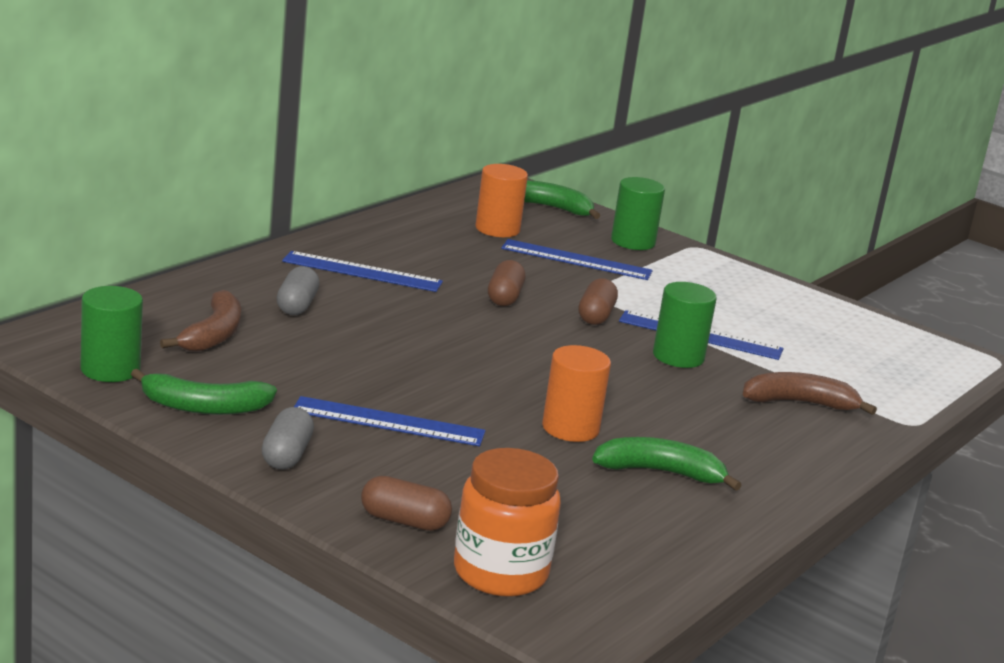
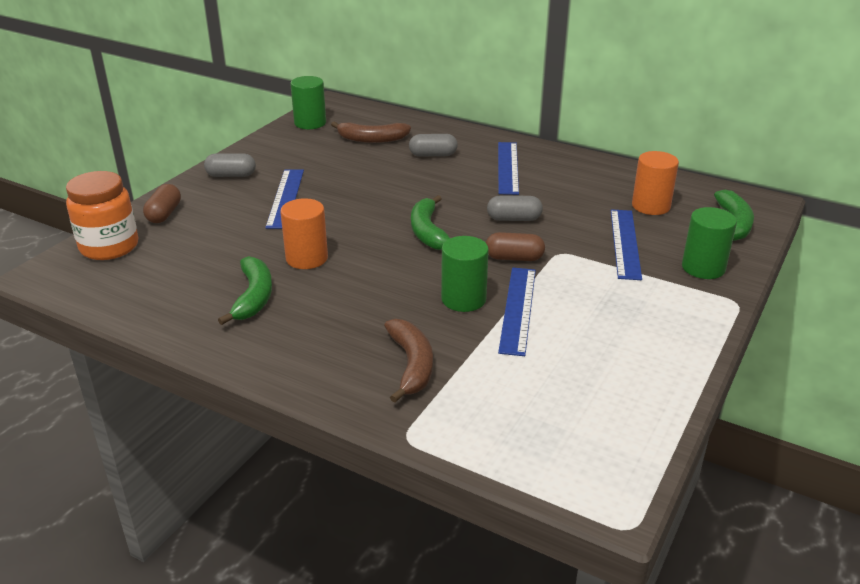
camera: 85 degrees right, 10 degrees up
green banana [131,369,277,415] -> green banana moved to [411,195,450,250]
brown capsule [488,260,525,306] -> grey capsule [487,195,543,221]

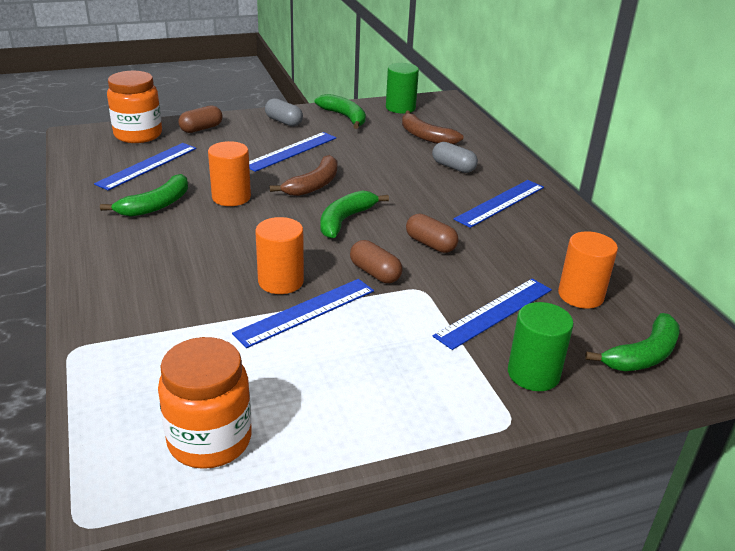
camera: 40 degrees right, 0 degrees up
brown banana [384,319,433,403] -> brown banana moved to [270,155,338,196]
green cylinder [441,236,489,312] -> orange cylinder [255,217,304,294]
grey capsule [487,195,543,221] -> brown capsule [406,214,459,253]
none -> blue ruler [94,143,196,191]
none -> orange jar [158,337,252,469]
none -> green banana [315,94,366,129]

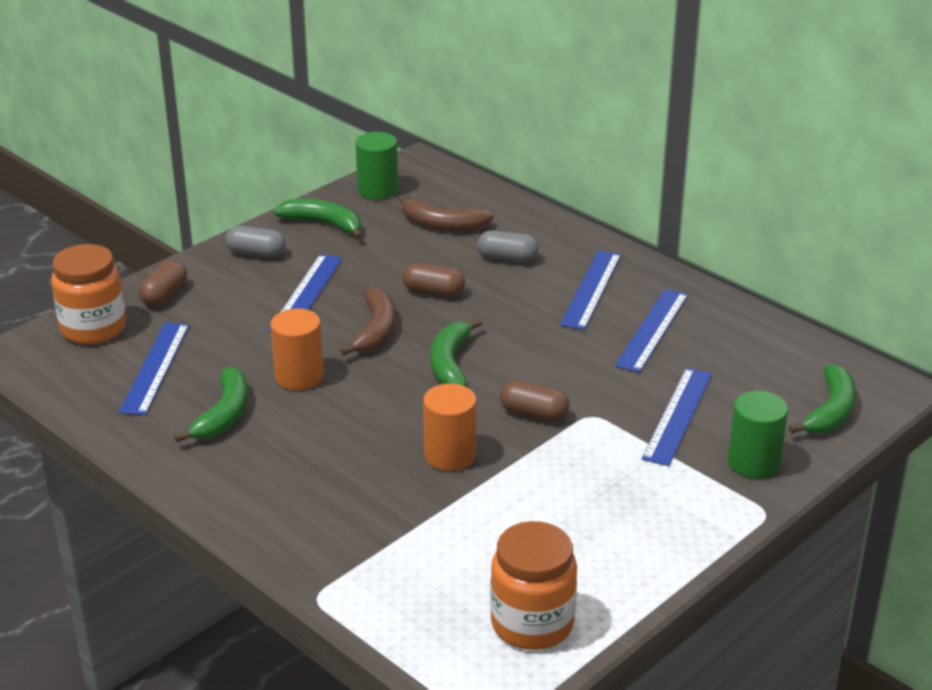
camera: 25 degrees left, 0 degrees up
blue ruler [232,279,374,348] -> blue ruler moved to [615,289,688,373]
brown capsule [406,214,459,253] -> brown capsule moved to [402,263,465,297]
orange cylinder [558,231,618,309] -> none

